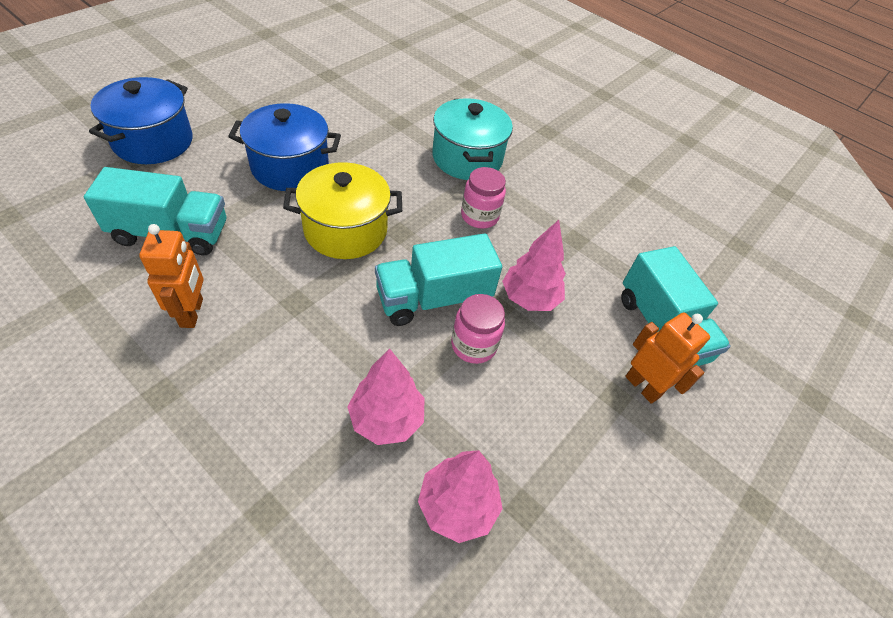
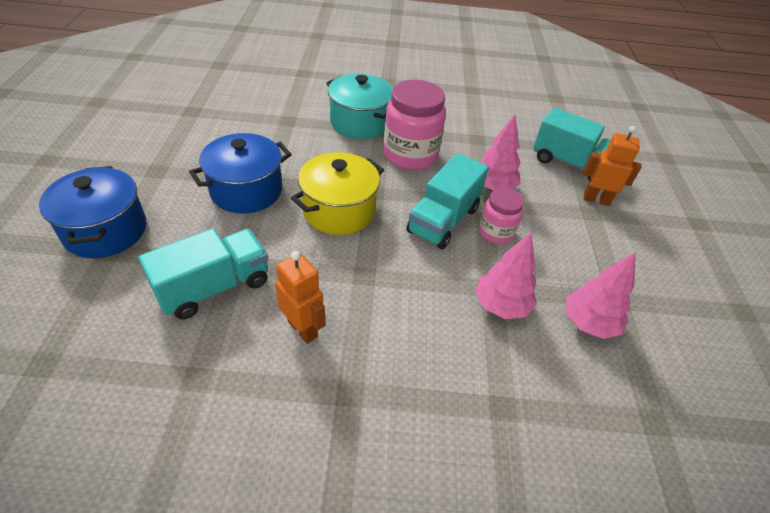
camera: 35 degrees left, 5 degrees down
pink jar [461,167,506,229] -> pink jar [383,80,446,170], size x1.75

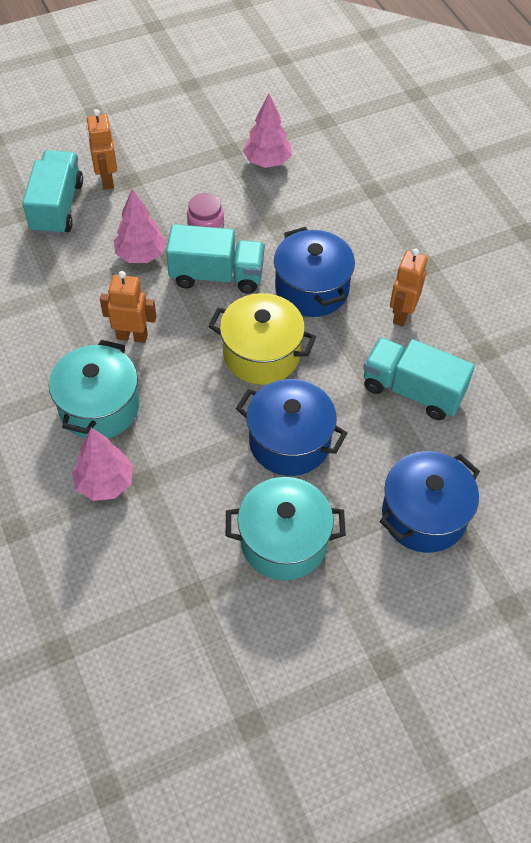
camera: 115 degrees left, 10 degrees up
pink jar [383,80,446,170] -> orange robot [100,271,156,343]
pink tree [475,233,537,319] -> pink tree moved to [72,428,133,501]
none -> turquoise pot [226,477,346,580]
none -> blue pot [274,227,355,317]

